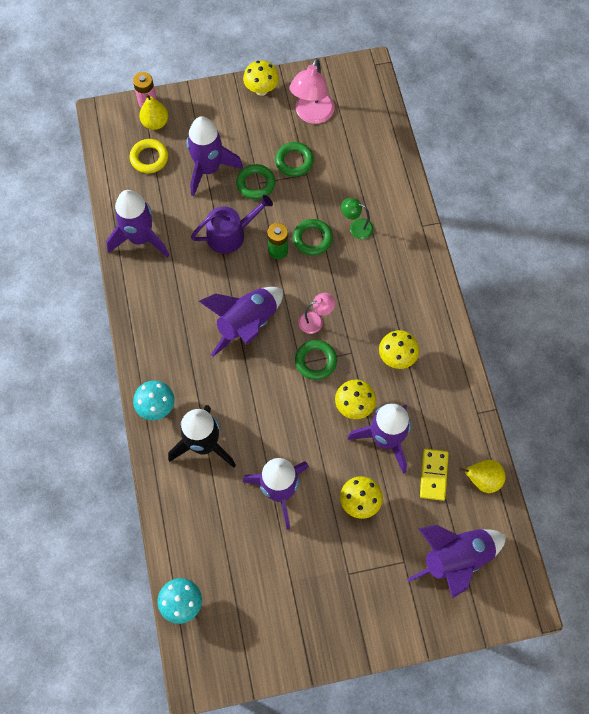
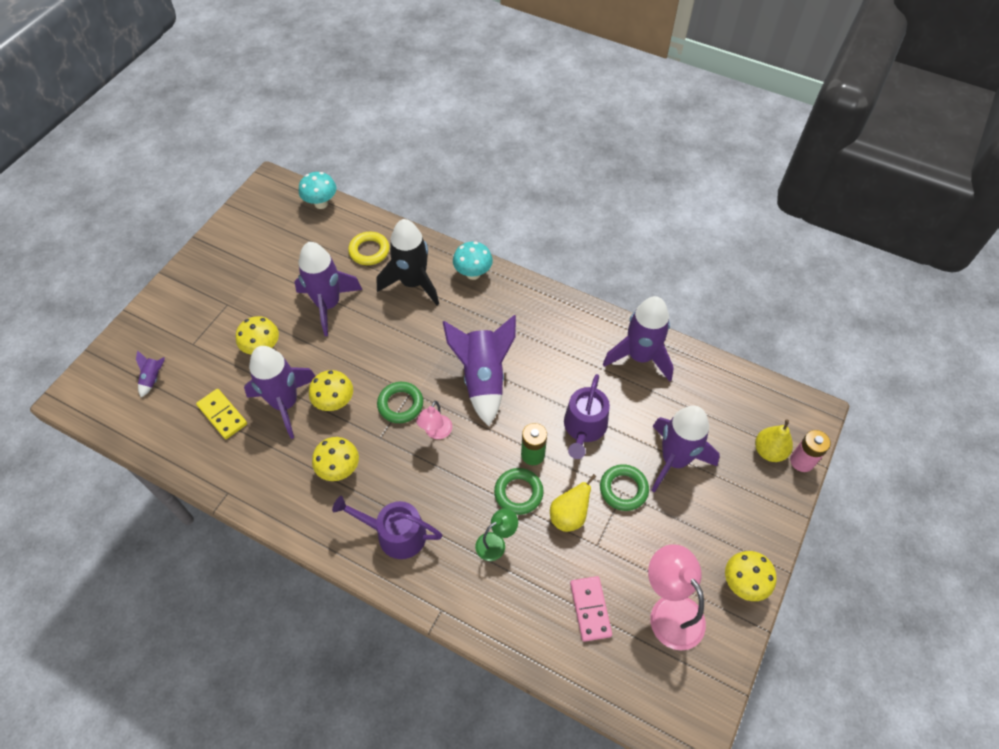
camera: 130 degrees right, 10 degrees down
yellow ring [130,139,168,173] -> yellow ring moved to [348,232,389,265]
green ring [275,142,314,177] -> none
purple rocket [407,525,506,599] -> purple rocket [136,350,165,397], size x0.43
yellow pear [458,460,506,493] -> yellow pear moved to [550,474,596,532]
none -> purple watering can [332,496,442,559]
none -> pink domino [570,576,612,642]

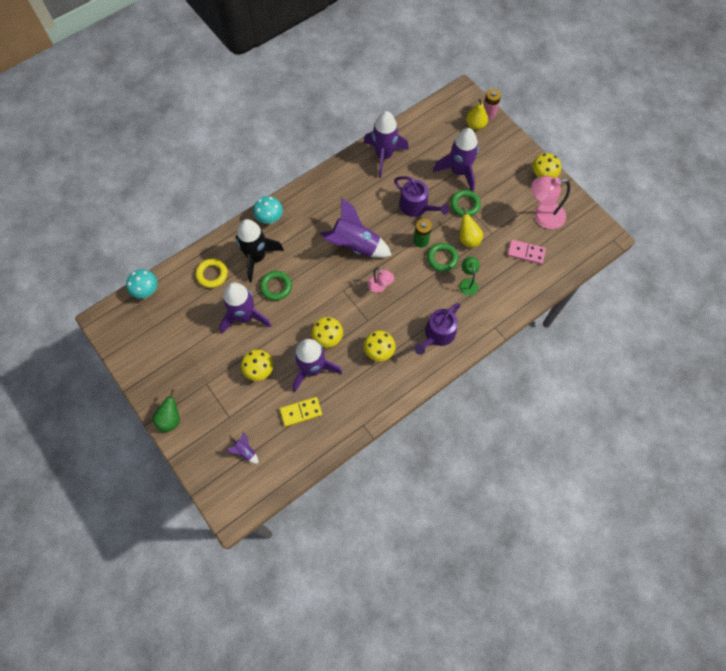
camera: 65 degrees left, 10 degrees up
green ring [377,382,423,423] -> green ring moved to [260,271,292,301]
none -> green pear [152,389,180,432]

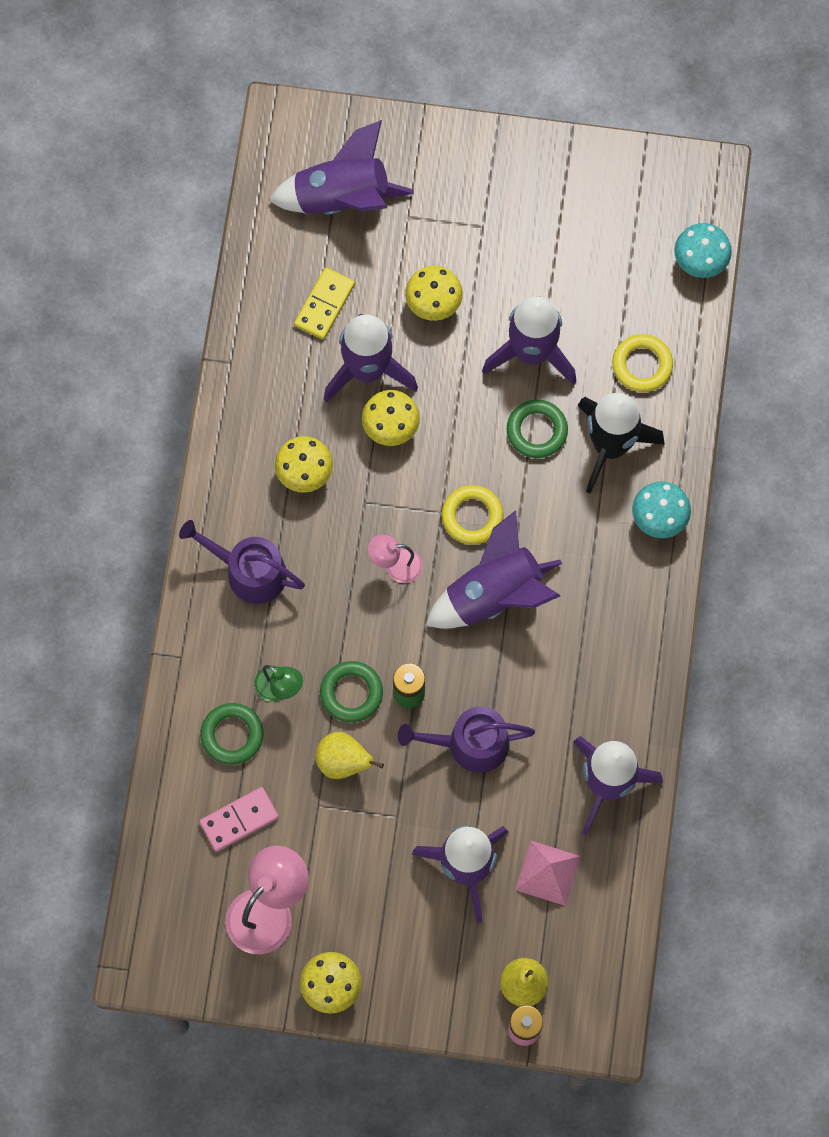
camera: 135 degrees right, 5 degrees up
green pear [152,389,180,432] -> none
purple rocket [226,432,259,464] -> purple rocket [269,120,414,215], size x2.34
purple watering can [414,303,461,355] -> purple watering can turned 60 degrees counterclockwise [179,520,305,604]
green ring [450,190,481,217] -> green ring moved to [200,703,264,765]
none -> yellow ring [442,485,504,545]
none -> pink pyramid [515,841,581,906]

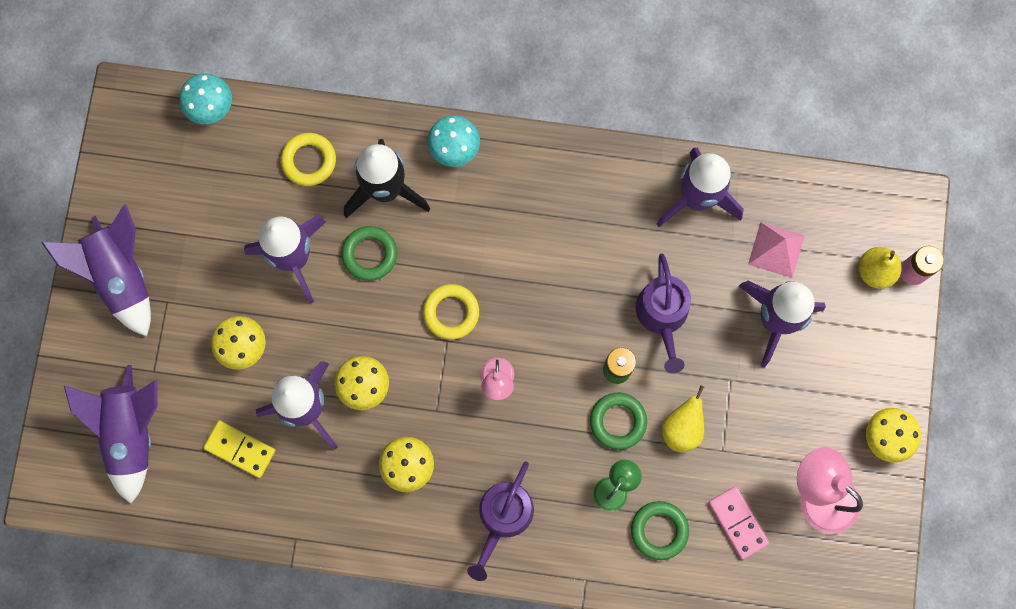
camera: 90 degrees left, 5 degrees up
purple rocket [426,510,562,629] -> purple rocket moved to [41,204,151,337]

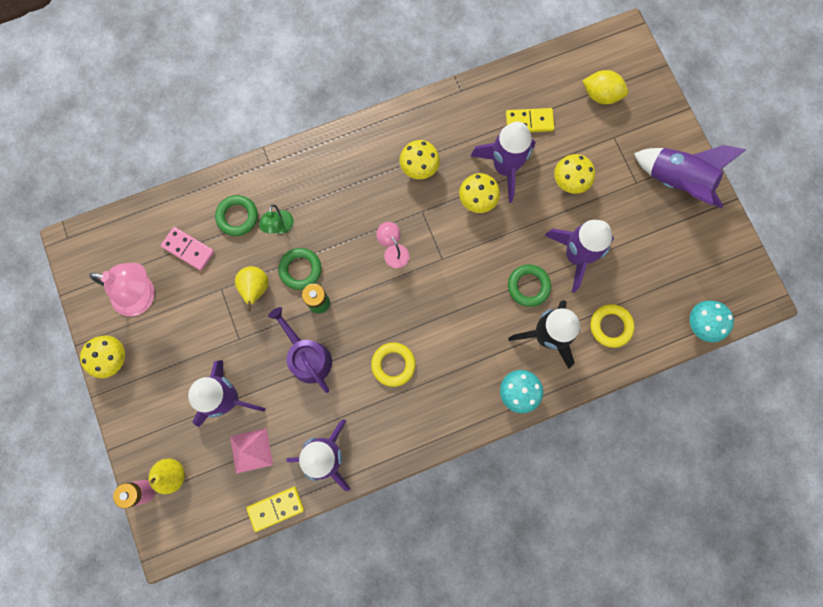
camera: 150 degrees right, 0 degrees up
purple rocket [64,365,158,504] -> yellow lemon [583,70,628,104]
yellow ring [423,284,479,340] -> yellow ring moved to [371,342,416,387]
purple watering can [467,461,534,581] -> none
none -> yellow domino [246,487,304,532]

